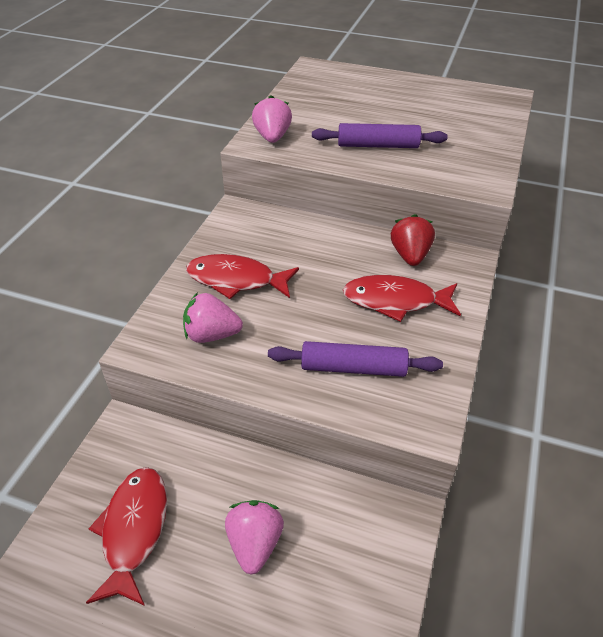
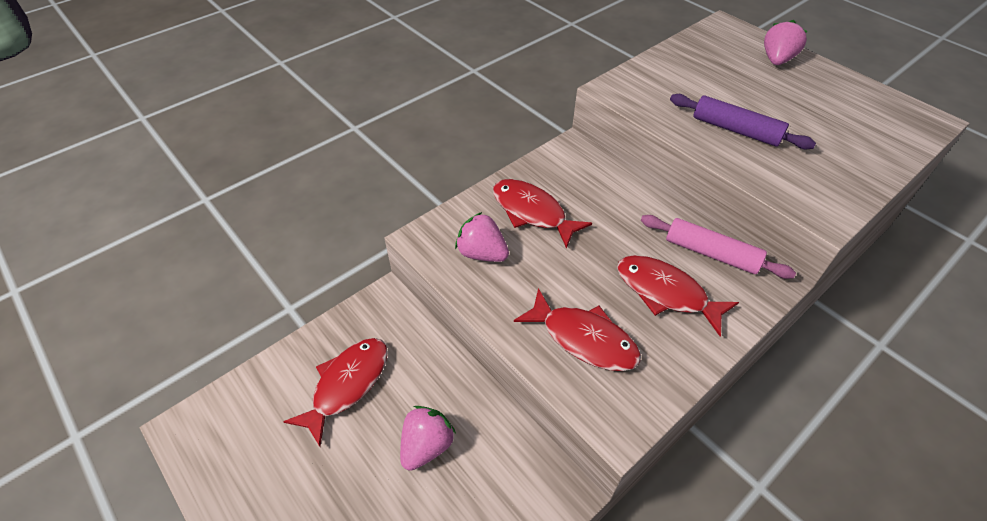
camera: 30 degrees right, 5 degrees up
pink strawberry [252,95,292,143] -> pink strawberry moved to [764,20,808,65]
purple rolling pin [268,341,443,377] -> red fish [514,288,641,371]
red strawberry [391,214,435,266] -> pink rolling pin [641,215,796,279]

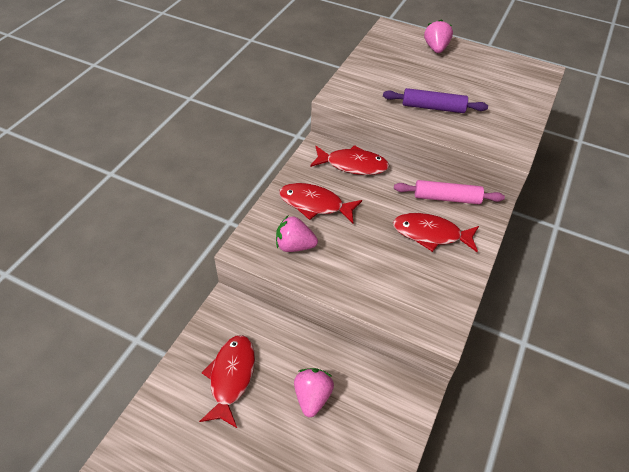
camera: 25 degrees left, 0 degrees up
red fish [514,288,641,371] -> red fish moved to [310,145,389,175]

